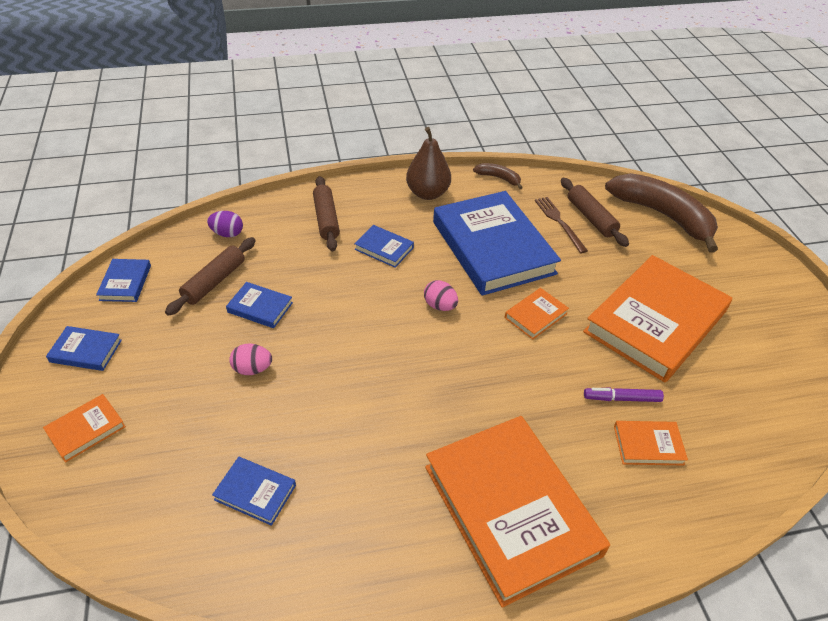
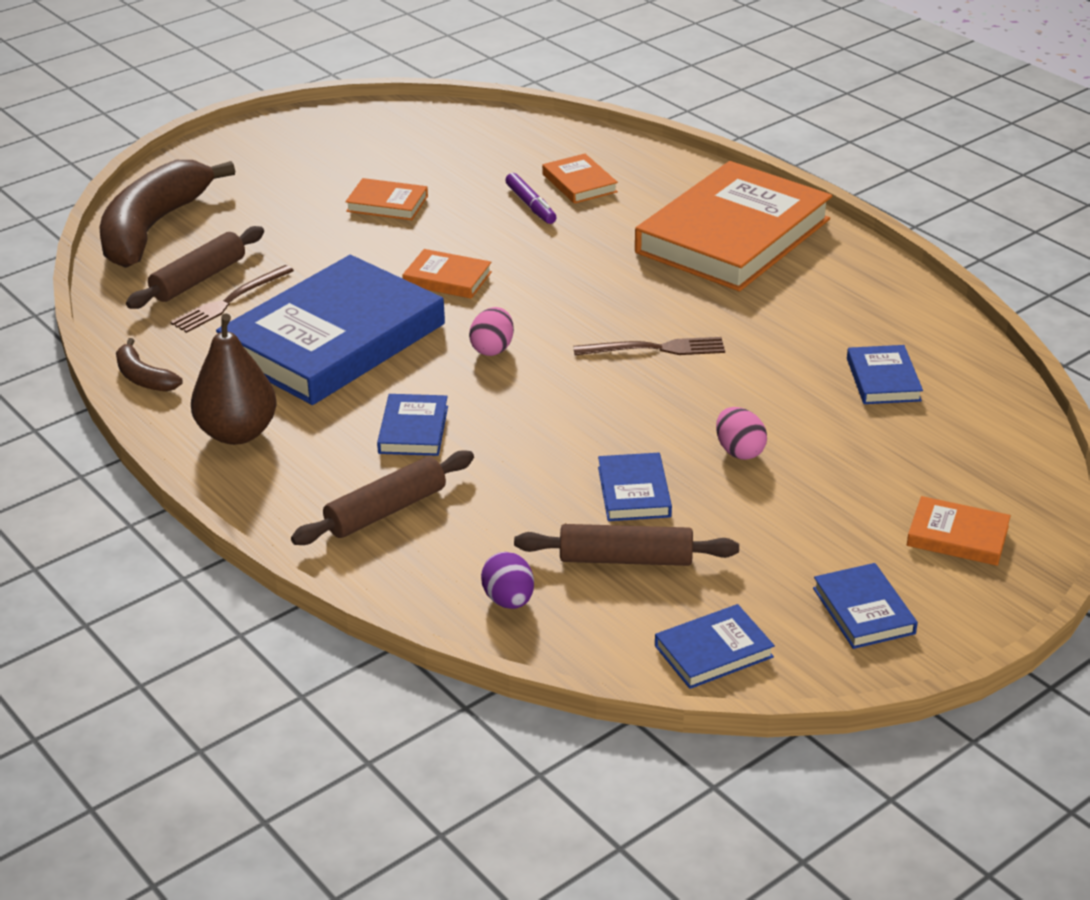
camera: 115 degrees left, 10 degrees down
brown banana [473,163,523,189] -> brown banana turned 45 degrees counterclockwise [116,338,183,392]
orange book [583,255,732,382] -> orange book [345,178,428,220], size x0.42
none -> brown fork [573,337,725,356]

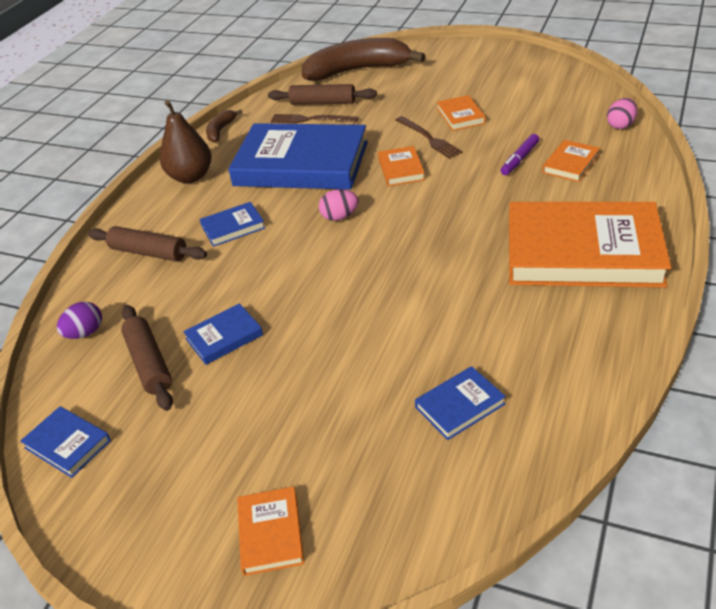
camera: 65 degrees right, 5 degrees up
brown fork [573,337,725,356] -> brown fork moved to [396,116,463,159]
pink egg [716,407,767,460] -> pink egg moved to [607,98,637,129]
blue book [813,563,918,649] -> none

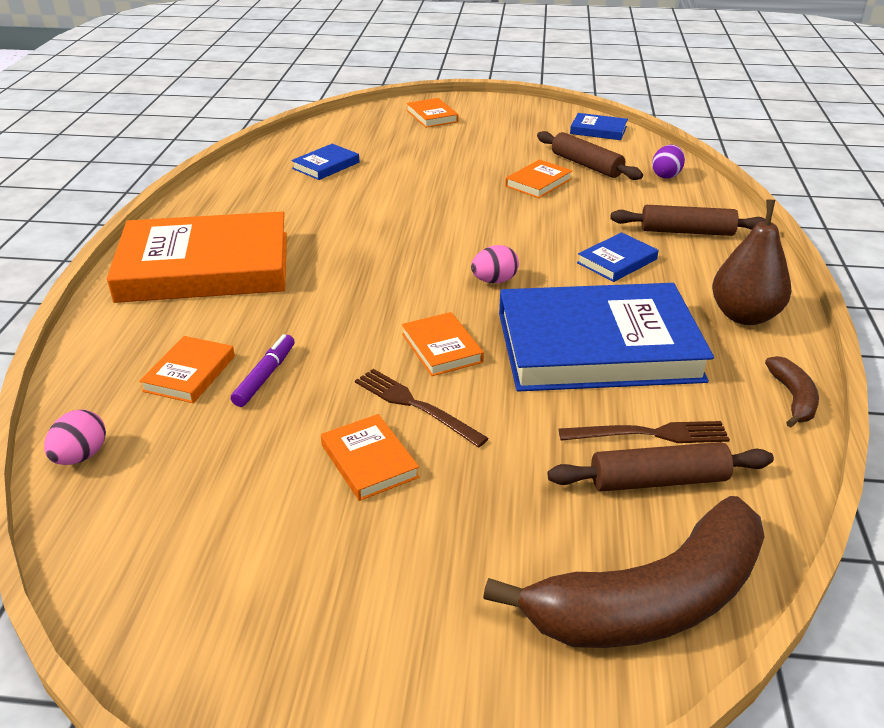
camera: 160 degrees right, 5 degrees down
blue book [183,303,263,365] -> orange book [505,159,573,198]

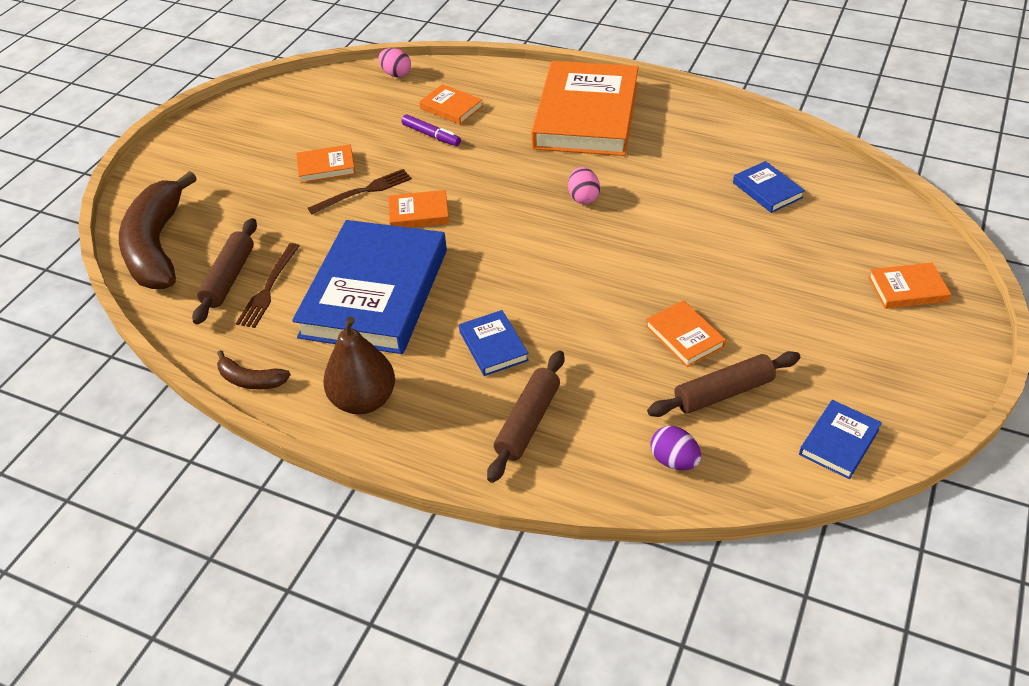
camera: 110 degrees right, 10 degrees up
pink egg [471,245,519,283] -> pink egg moved to [568,167,600,204]

